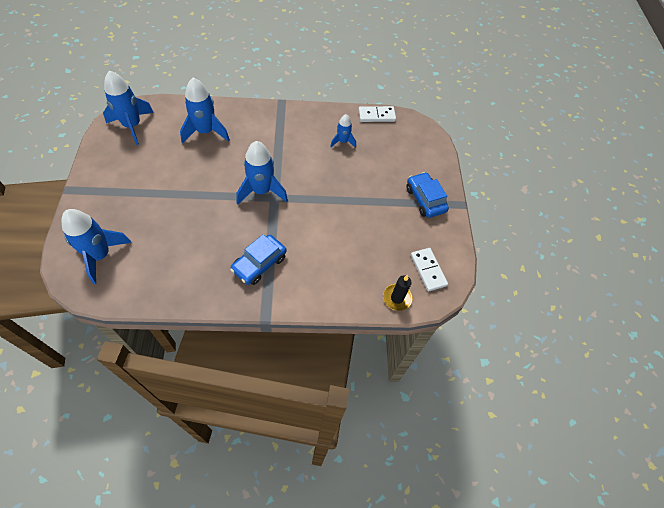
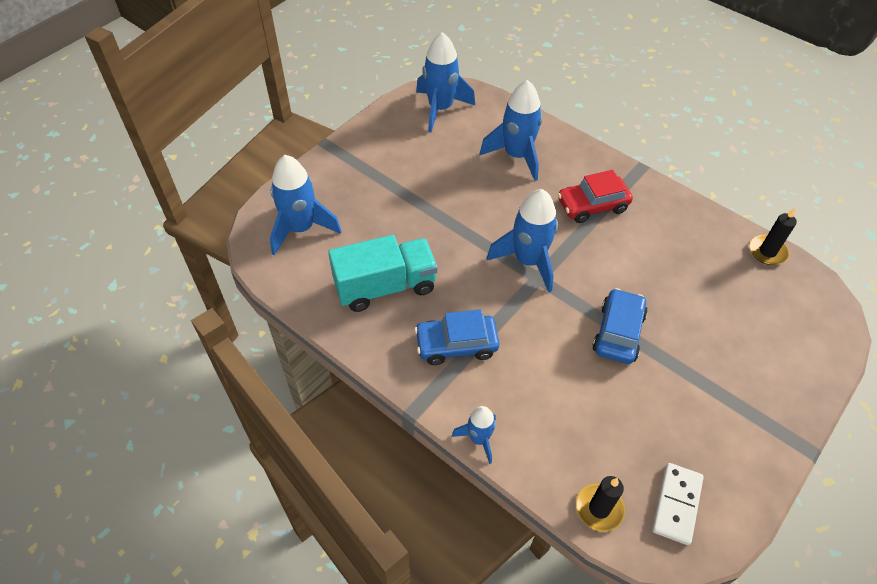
camera: 45 degrees right, 5 degrees down
blue rocket [330,114,356,148] -> blue rocket moved to [452,406,496,464]
white domino [358,106,396,122] -> black candle [750,208,797,265]
blue car [406,172,449,218] -> blue car moved to [592,288,648,364]
none -> turquoise truck [328,235,438,312]
none -> red car [558,170,633,223]

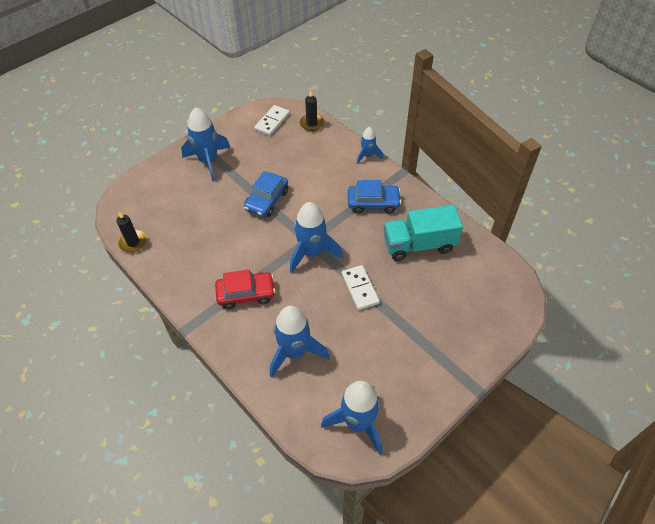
camera: 170 degrees left, 0 degrees up
blue rocket [270,155,342,255] -> blue rocket moved to [181,107,230,181]
none -> white domino [342,265,380,310]

